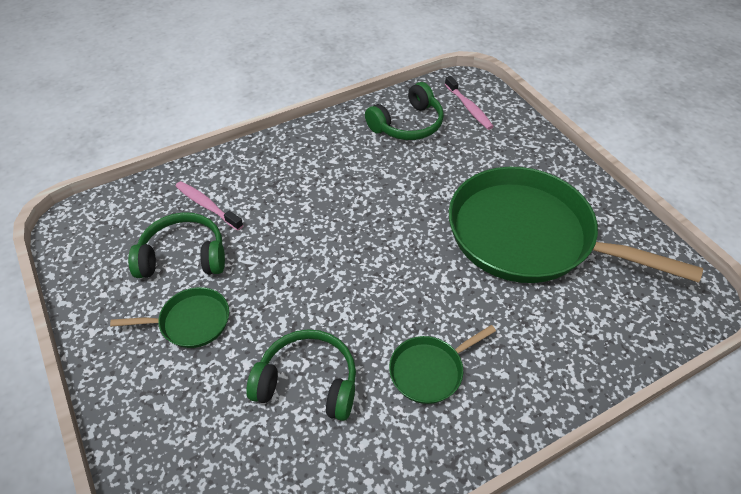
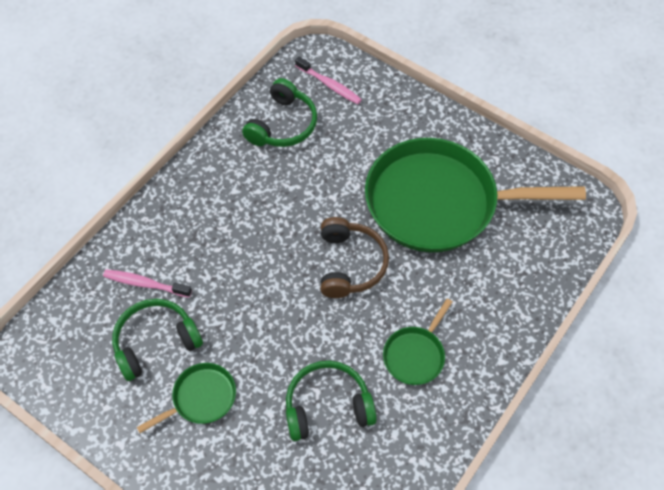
camera: 25 degrees left, 10 degrees up
none -> brown headphones [320,217,389,298]

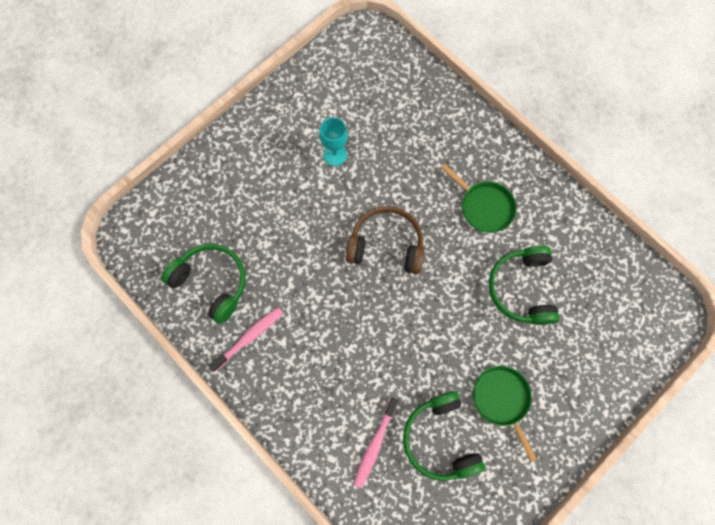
camera: 80 degrees left, 15 degrees up
pink toothbrush [295,56,362,104] -> pink toothbrush moved to [208,307,283,371]
green pan [365,138,586,252] -> turquoise goblet [319,117,348,166]

